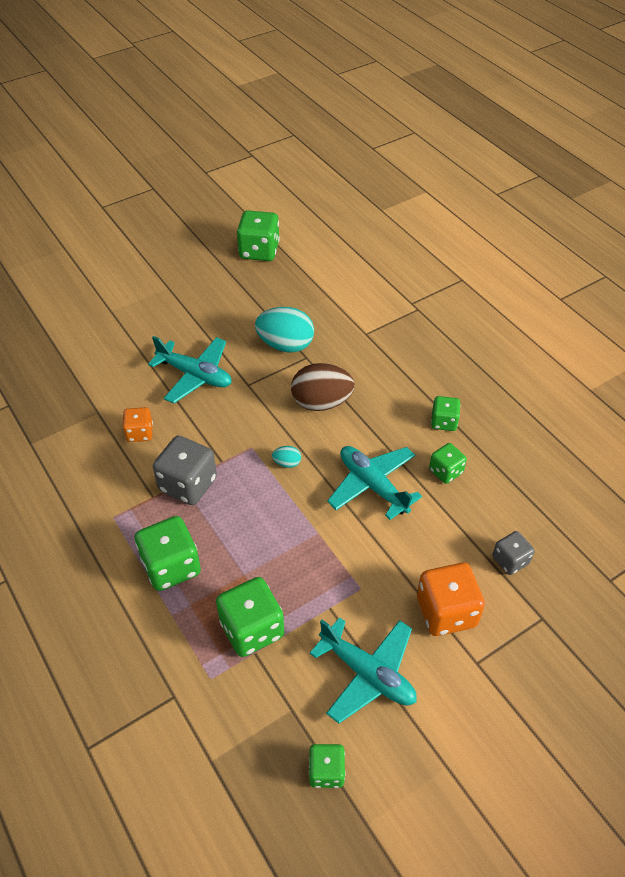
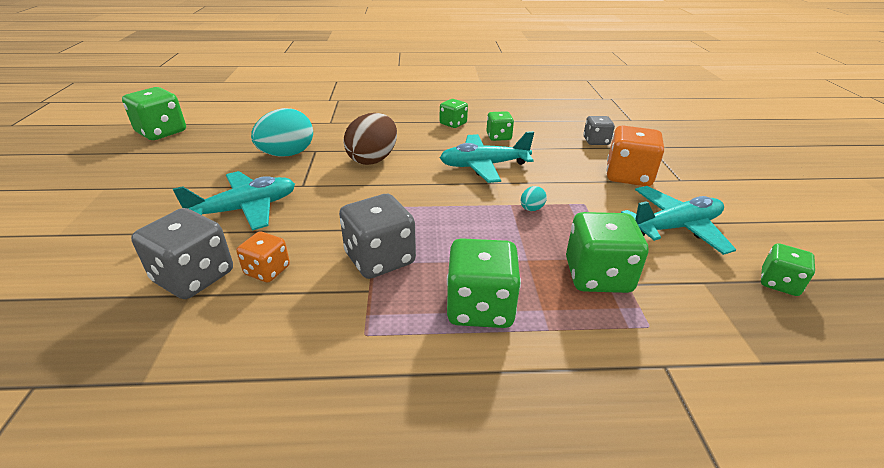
camera: 60 degrees left, 15 degrees down
turquoise egg [272,446,301,468] -> turquoise egg moved to [521,186,547,211]
none -> grey dice [131,208,233,299]

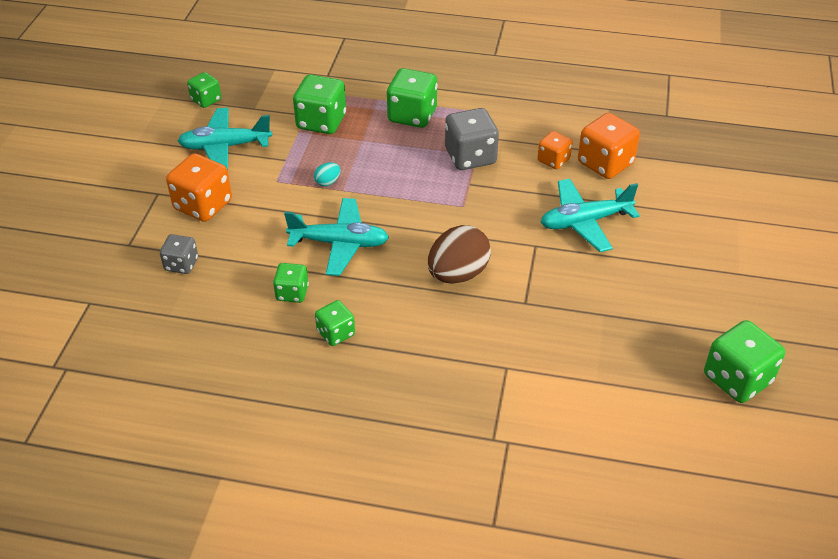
camera: 165 degrees left, 10 degrees up
grey dice [131,208,233,299] -> orange dice [578,113,640,179]
turquoise egg [251,108,313,157] -> none

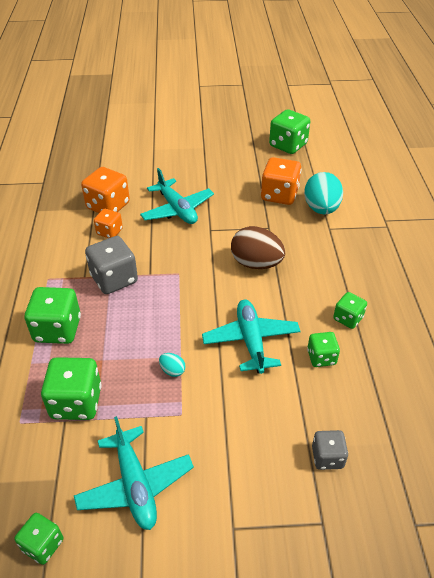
camera: 105 degrees left, 0 degrees up
orange dice [166,153,232,222] -> orange dice moved to [261,157,301,205]
none -> turquoise egg [304,172,343,214]

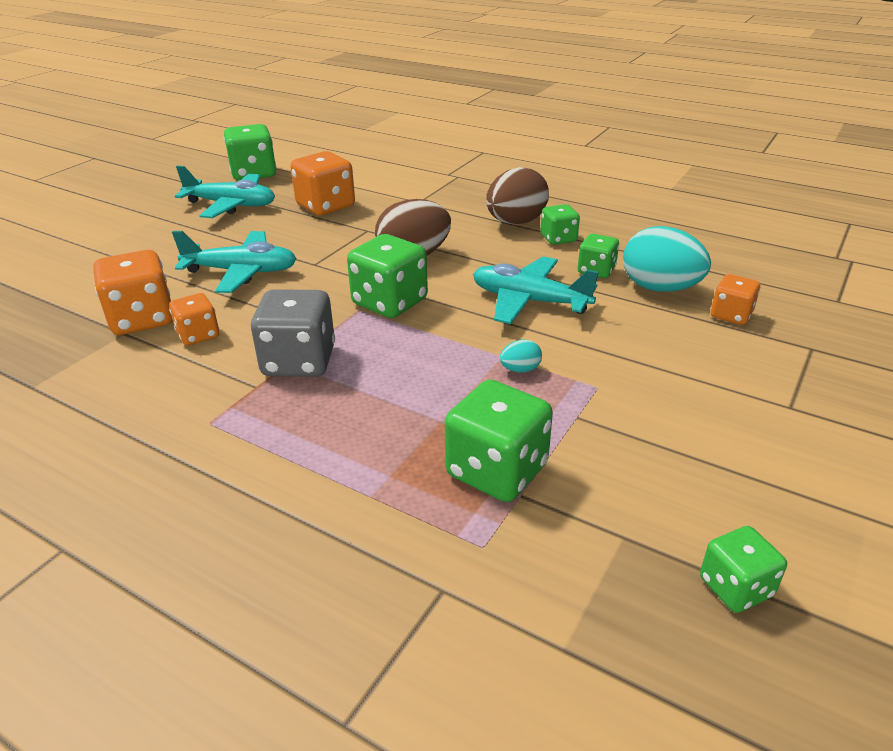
camera: 55 degrees left, 10 degrees down
green dice [25,287,81,344] -> green dice moved to [347,234,428,318]
turquoise plane [74,416,194,530] -> turquoise plane moved to [175,166,275,218]
turquoise egg [304,172,343,214] -> turquoise egg moved to [623,226,711,292]
grey dice [312,430,348,470] -> orange dice [711,274,760,325]
none -> brown egg [486,167,549,224]

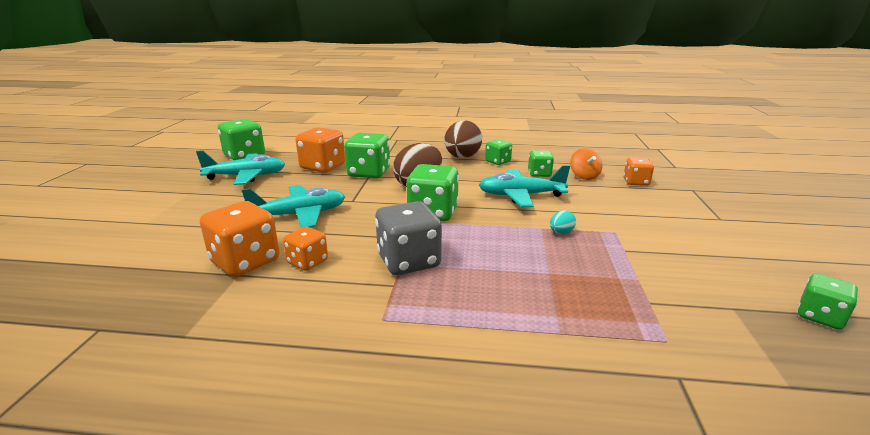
camera: 25 degrees left, 10 degrees down
green dice [445,380,553,502] -> green dice moved to [344,133,390,178]
turquoise egg [623,226,711,292] -> orange spinning top [570,148,602,180]

